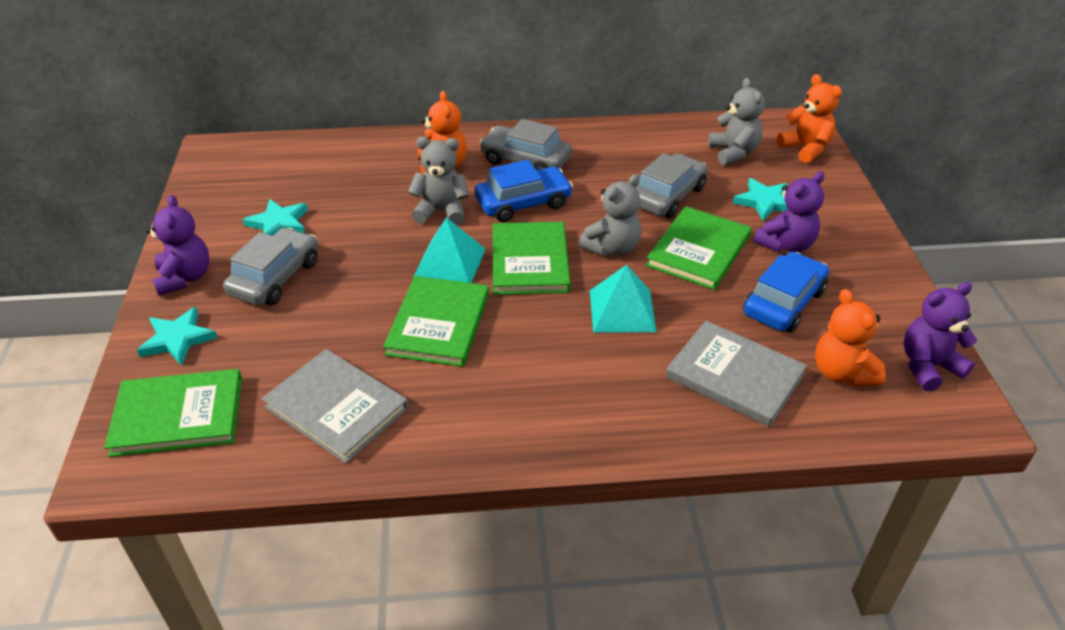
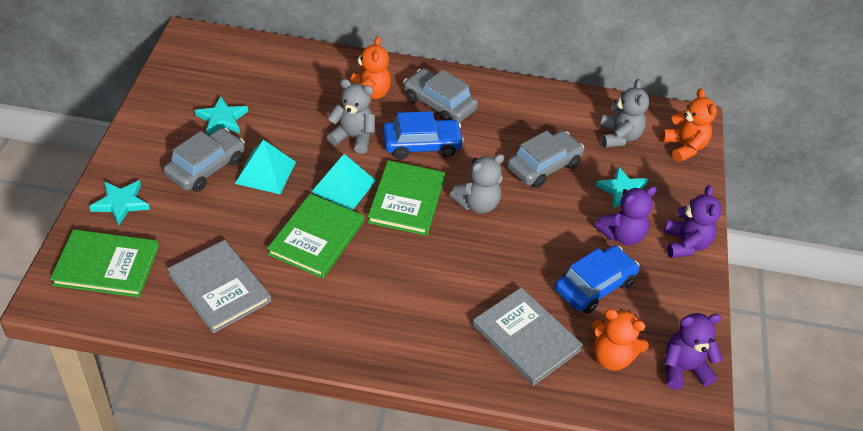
camera: 10 degrees right, 5 degrees up
purple teddy bear [146,195,210,296] -> purple teddy bear moved to [664,185,722,258]
turquoise pyramid [590,265,657,333] -> turquoise pyramid moved to [235,140,296,194]
green book [646,206,751,290] -> none
orange teddy bear [815,289,886,387] -> orange teddy bear turned 60 degrees counterclockwise [591,309,649,371]

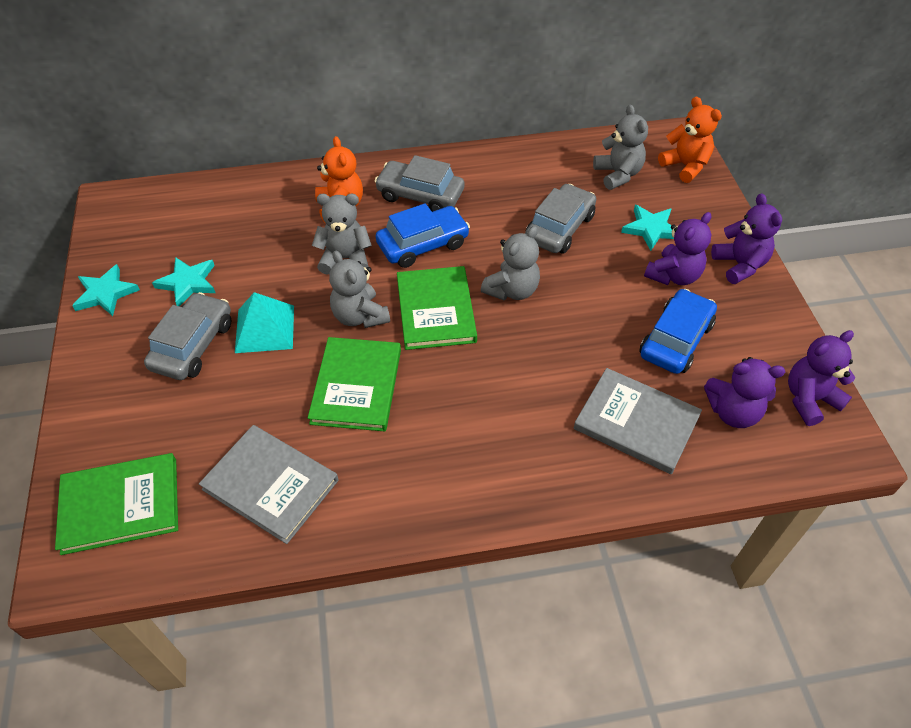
camera: 15 degrees left, 5 degrees up
turquoise star [89,180,150,226] -> turquoise star moved to [72,264,140,316]
turquoise pyramid [311,154,376,211] -> grey teddy bear [329,251,390,328]
orange teddy bear [591,309,649,371] -> purple teddy bear [704,357,785,428]

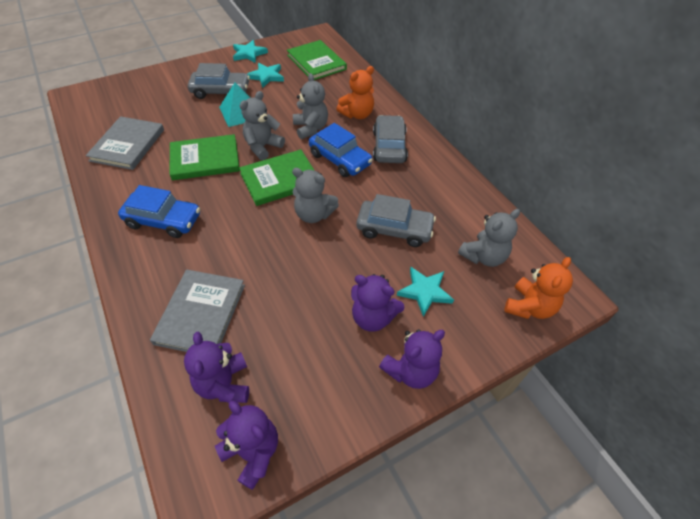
camera: 70 degrees right, 0 degrees up
green book [55,453,178,555] -> green book moved to [287,40,347,80]
blue car [639,289,717,374] -> blue car moved to [118,185,200,238]

